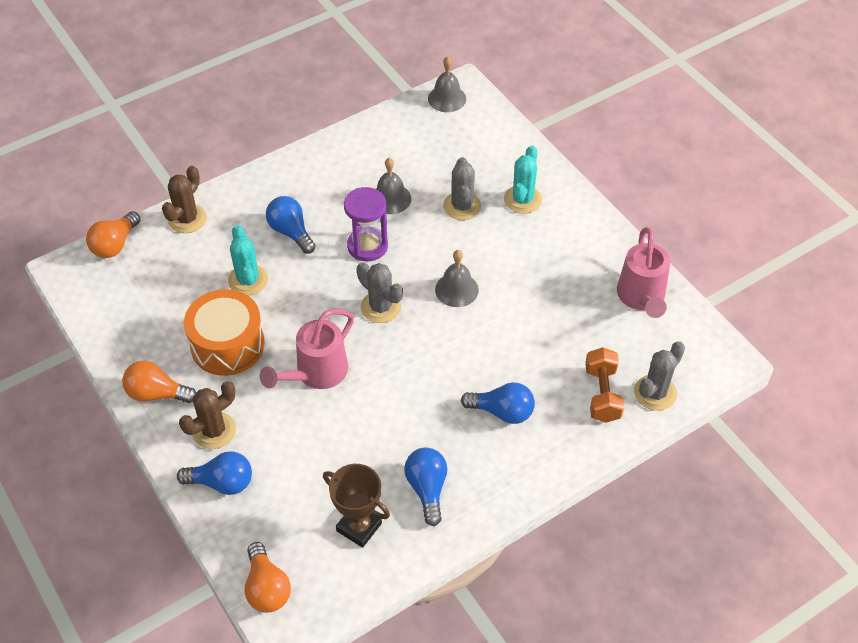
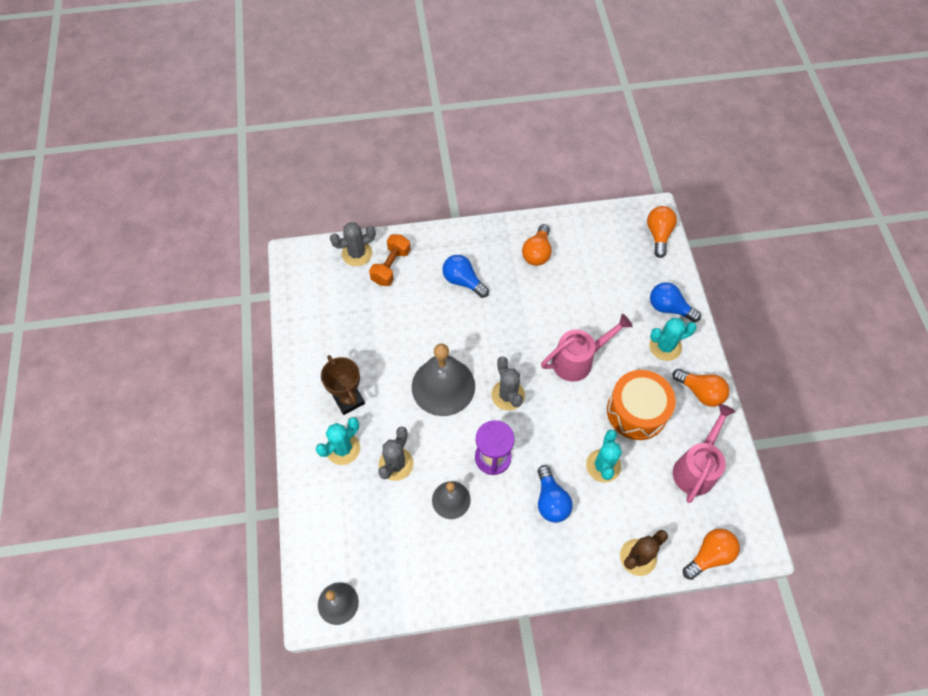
camera: 155 degrees left, 10 degrees up
brown cactus [179,381,236,449] -> turquoise cactus [649,318,697,361]
brown trophy [323,464,390,548] -> brown trophy moved to [321,355,365,415]
blue light bulb [404,447,447,526] -> orange light bulb [522,224,552,266]
grey bell [435,250,479,307] -> grey bell [412,343,475,416], size x1.76
pink watering can [617,227,670,318] -> pink watering can moved to [673,404,736,503]

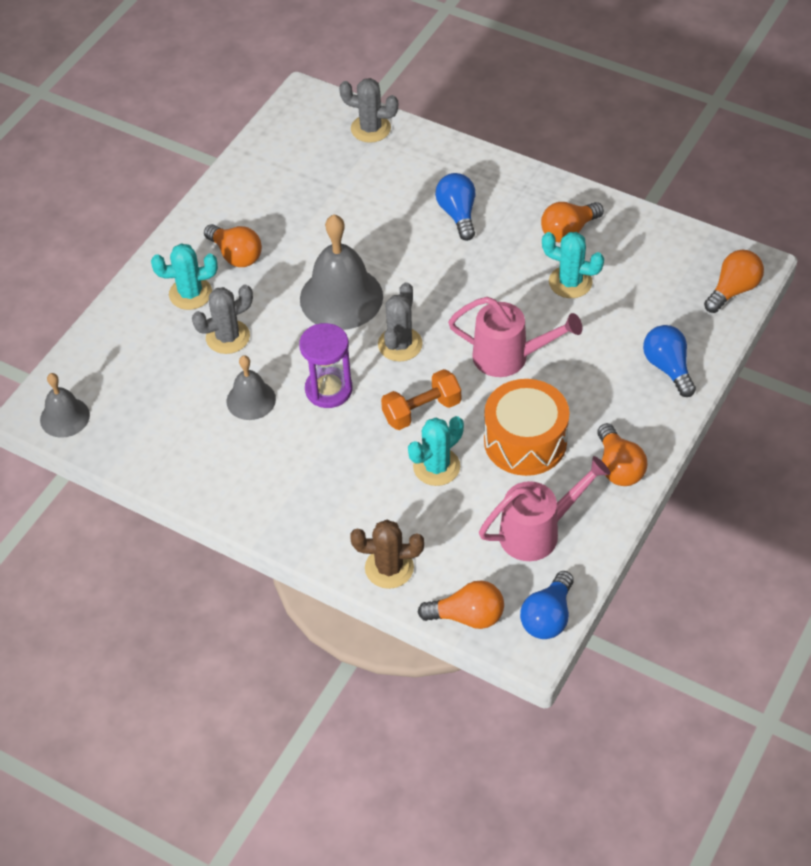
camera: 40 degrees right, 10 degrees down
brown trophy [321,355,365,415] -> orange light bulb [204,224,262,267]
orange dumbbell [369,234,411,286] -> orange dumbbell moved to [381,369,461,430]
blue light bulb [538,465,573,523] -> blue light bulb moved to [520,571,574,639]
turquoise cactus [649,318,697,361] -> turquoise cactus moved to [542,232,604,298]

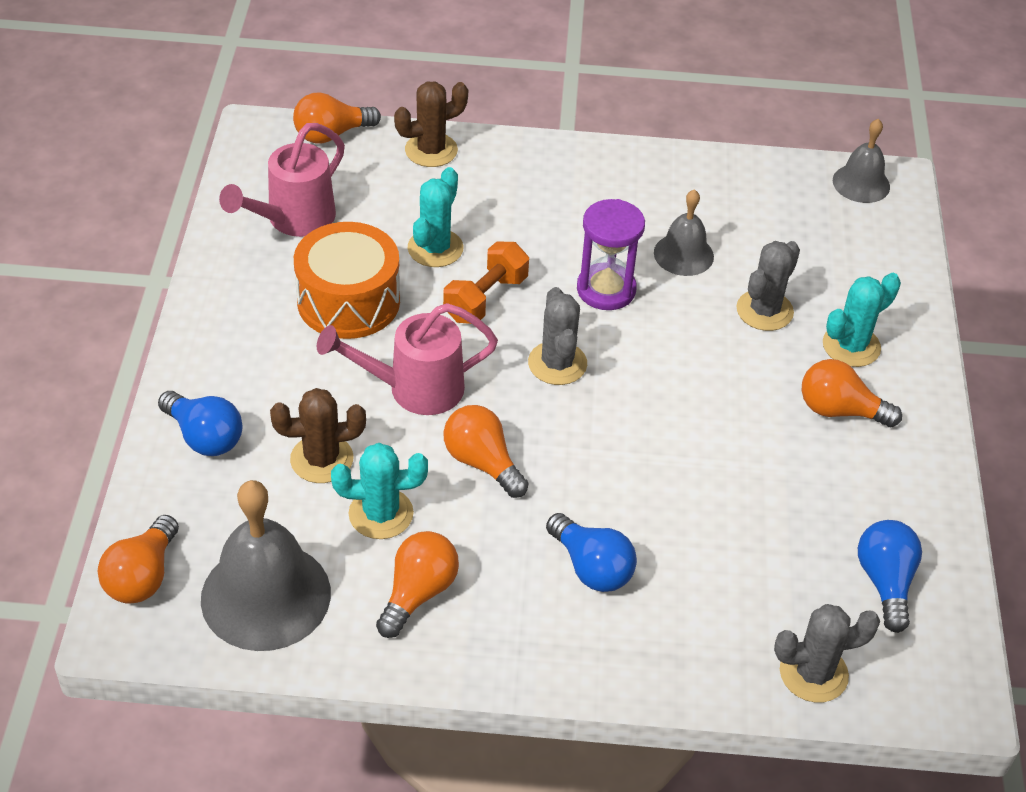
camera: 150 degrees right, 5 degrees down
grey bell [300,215,383,330] -> grey bell moved to [201,480,331,651]
blue light bulb [520,571,574,639] -> blue light bulb moved to [858,520,922,633]
orange light bulb [597,423,648,486] -> orange light bulb moved to [443,405,529,498]
none -> brown cactus [270,388,366,483]

